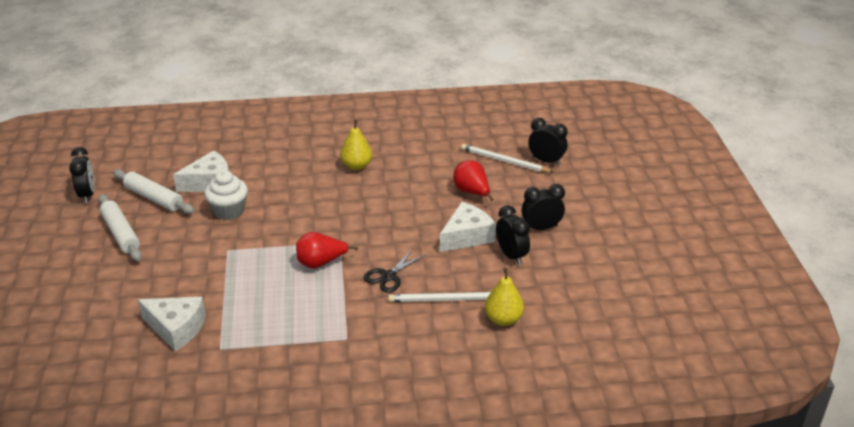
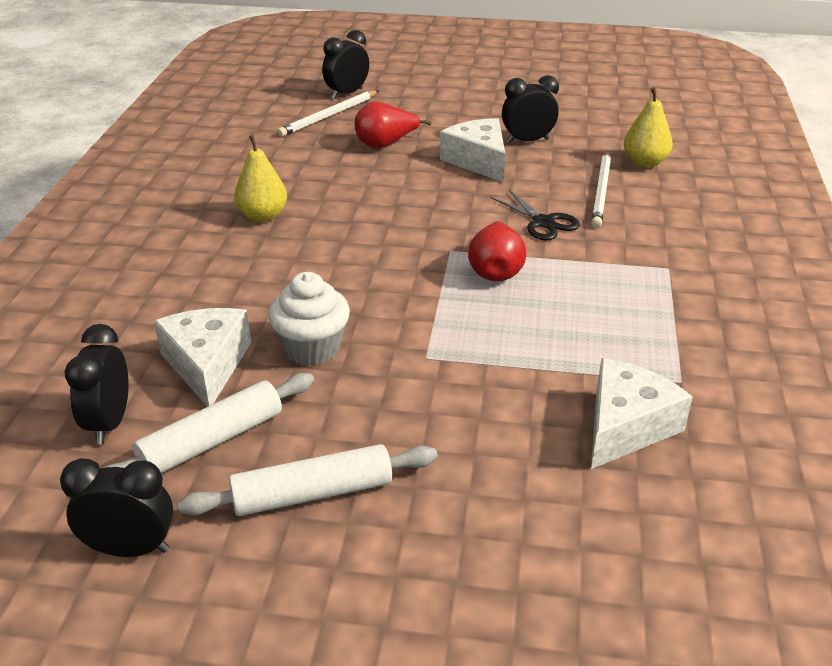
camera: 75 degrees left, 0 degrees up
black clock [522,184,565,230] -> black clock moved to [65,324,129,445]

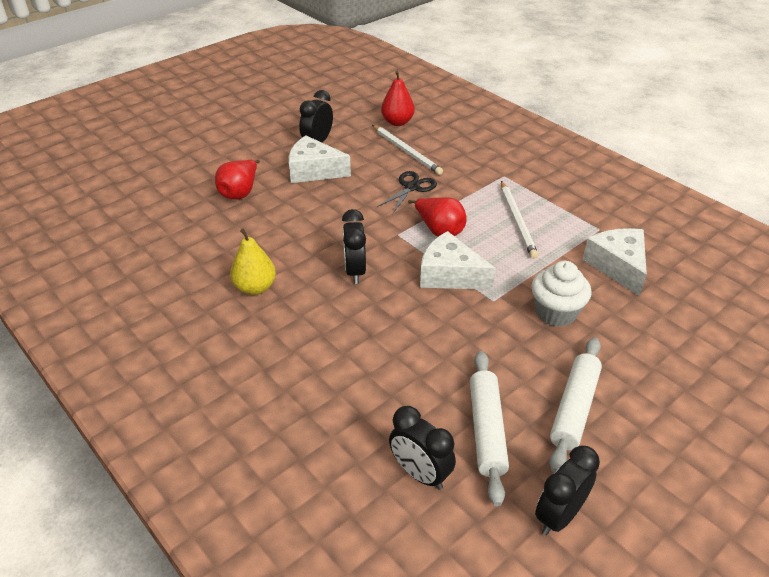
camera: 50 degrees left, 5 degrees up
white cheese [154,308,251,407] -> white cheese moved to [420,231,495,290]
white cupcake [268,272,350,366] -> white cupcake moved to [531,261,592,327]
white pencil [277,90,379,137] -> white pencil moved to [501,181,538,259]
black clock [322,30,369,99] -> black clock moved to [342,209,366,284]
black scissors [491,190,580,241] -> black scissors turned 60 degrees counterclockwise [377,171,437,214]
yellow pear [623,87,673,168] -> red pear [381,71,415,126]

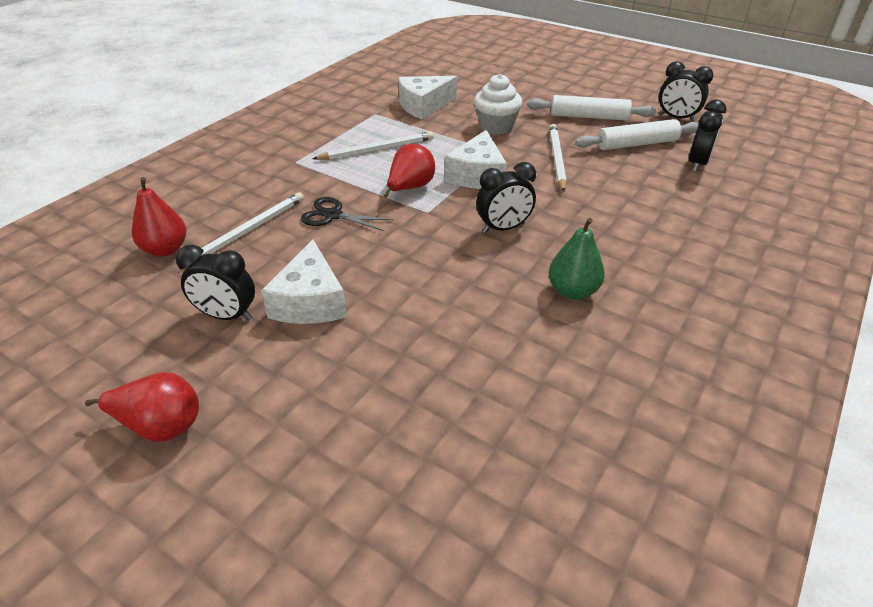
camera: 105 degrees left, 0 degrees up
red pear [215,160,260,200] -> red pear moved to [85,372,199,442]
yellow pear [230,229,276,295] -> green pear [549,218,605,300]
none -> white pencil [549,124,567,192]

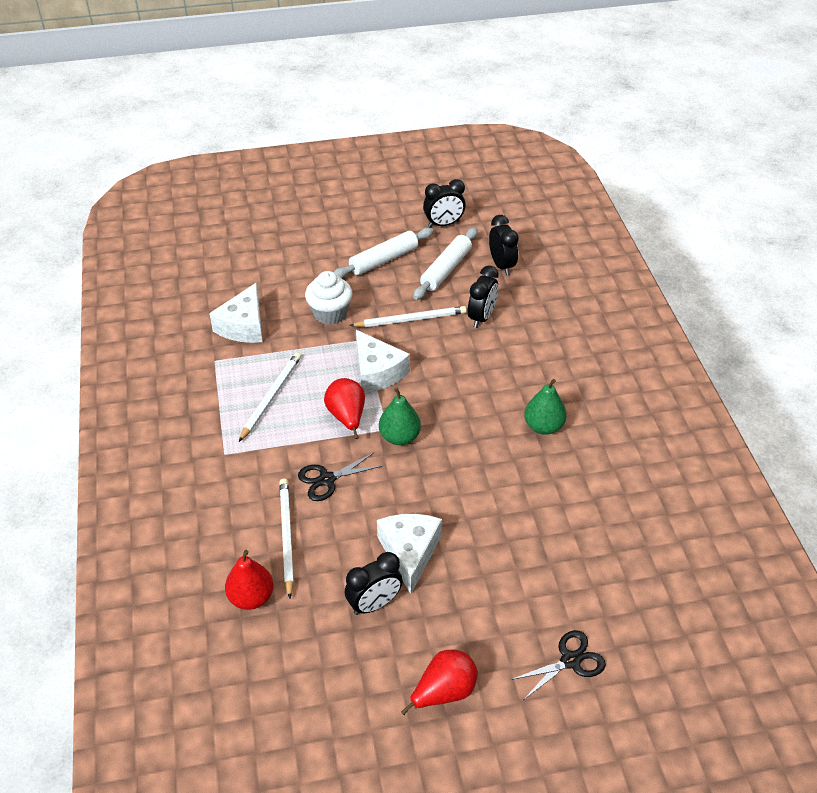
camera: 45 degrees left, 5 degrees up
white cheese [261,239,347,324] -> white cheese turned 135 degrees counterclockwise [377,514,442,594]
black clock [476,162,536,233] -> black clock moved to [468,265,499,328]
white pencil [549,124,567,192] -> white pencil turned 120 degrees clockwise [349,306,467,327]
none -> green pear [379,388,421,445]
none -> black scissors [510,630,606,699]

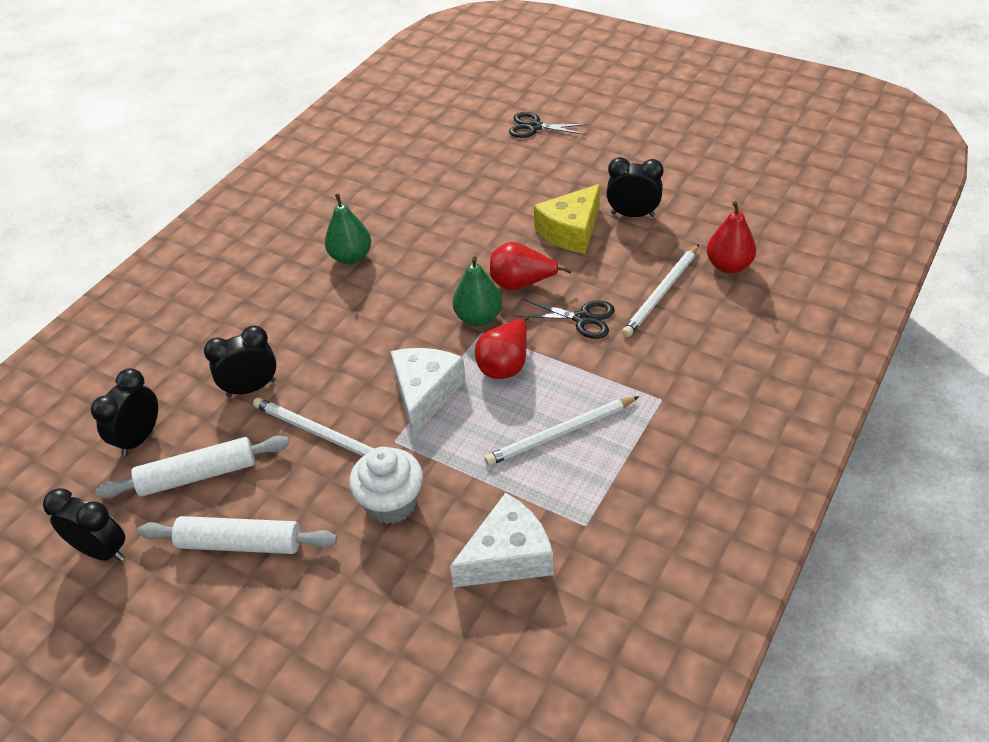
camera: 135 degrees left, 0 degrees up
white cheese [377,514,442,594] -> yellow cheese [534,184,600,254]
red pear [401,650,478,715] -> red pear moved to [490,242,572,290]

